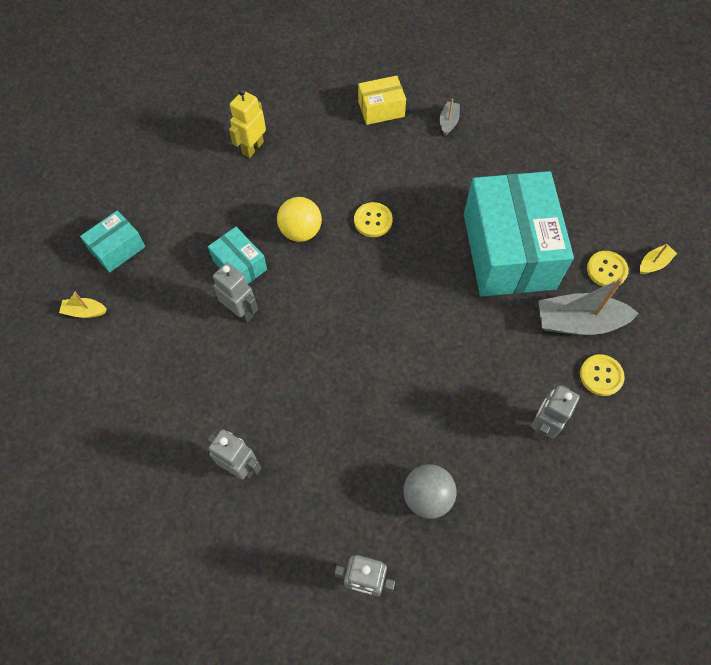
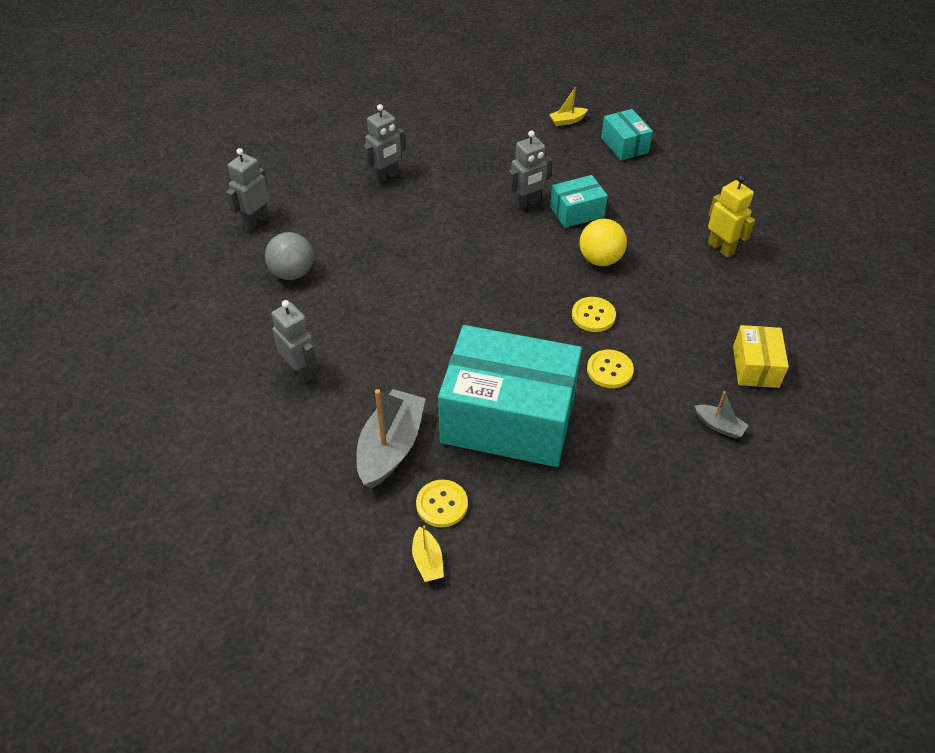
camera: 110 degrees right, 15 degrees down
yellow boat [59,292,107,318] -> yellow boat turned 135 degrees counterclockwise [549,87,588,126]
yellow button [580,354,625,396] -> yellow button moved to [587,349,634,388]

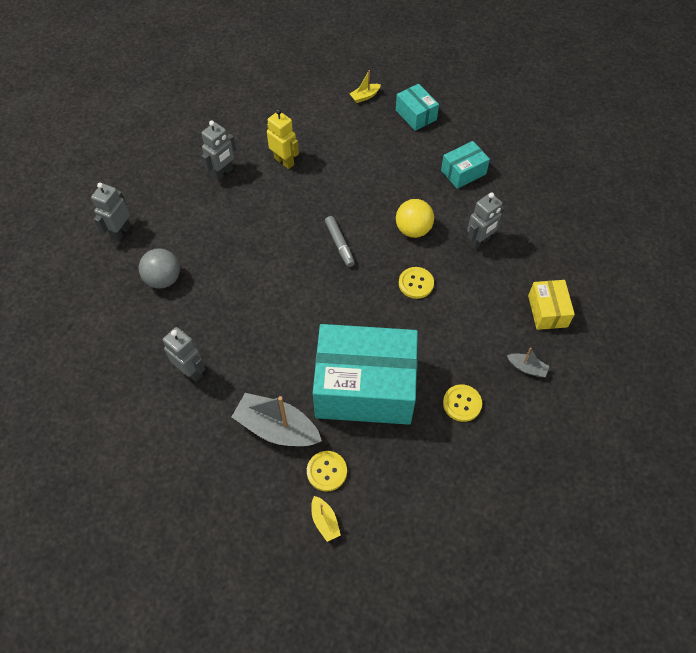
camera: 10 degrees left, 10 degrees up
grey boat [356,389,426,489] -> grey boat turned 75 degrees counterclockwise [232,393,322,446]
grey robot [508,130,552,210] -> grey robot moved to [467,192,504,250]
turquoise box [550,175,608,228] -> turquoise box moved to [441,141,490,189]
yellow button [587,349,634,388] -> yellow button moved to [443,384,482,422]
yellow robot [708,176,755,258] -> yellow robot moved to [267,109,299,169]
none -> grey marker [325,216,355,267]

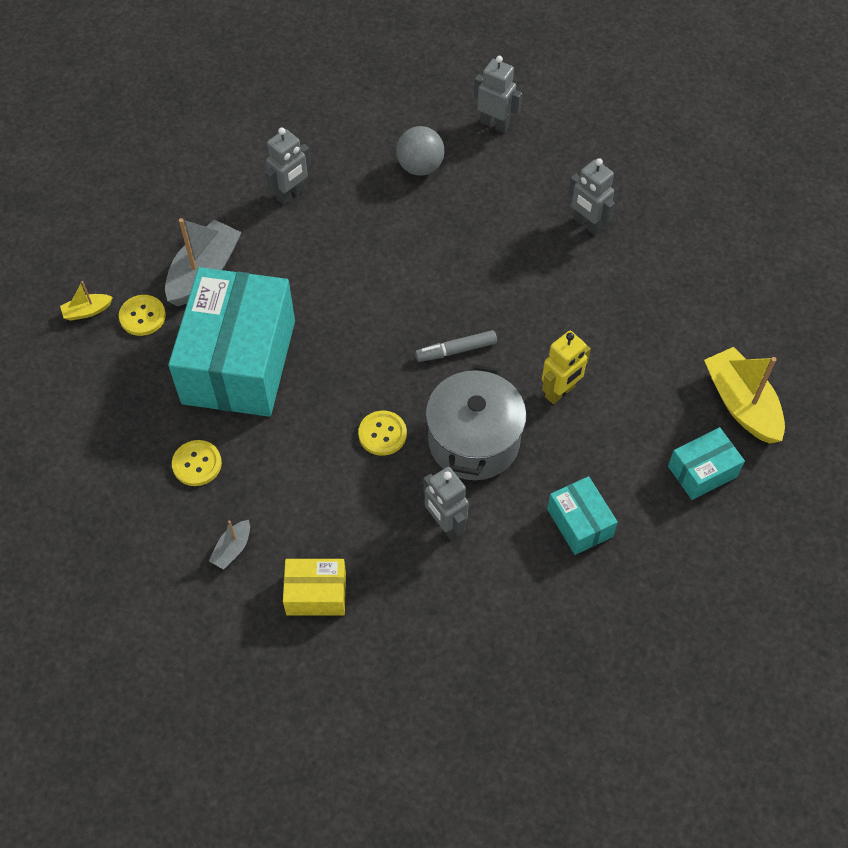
camera: 95 degrees right, 0 degrees up
yellow robot [267,109,299,169] -> yellow robot moved to [542,331,591,404]
yellow boat [350,70,381,103] -> yellow boat [704,347,785,444], size x2.08
yellow ball [396,199,434,238] -> grey pot [426,364,527,480]

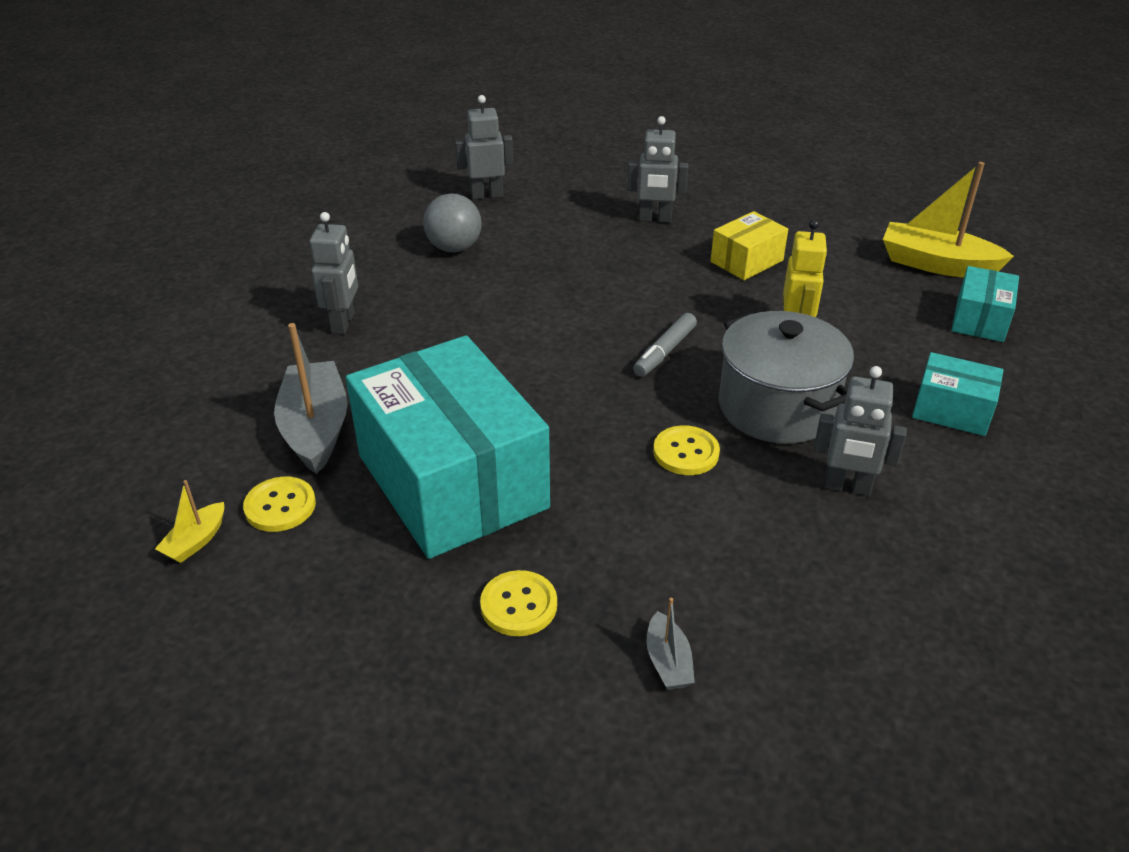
camera: 40 degrees left, 20 degrees down
yellow box [283,559,346,616] -> yellow box moved to [711,211,788,280]

